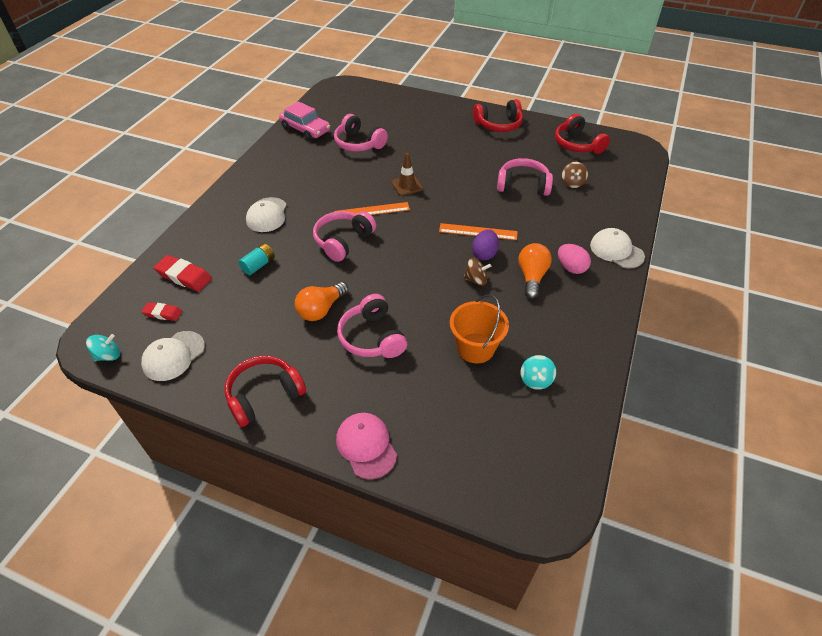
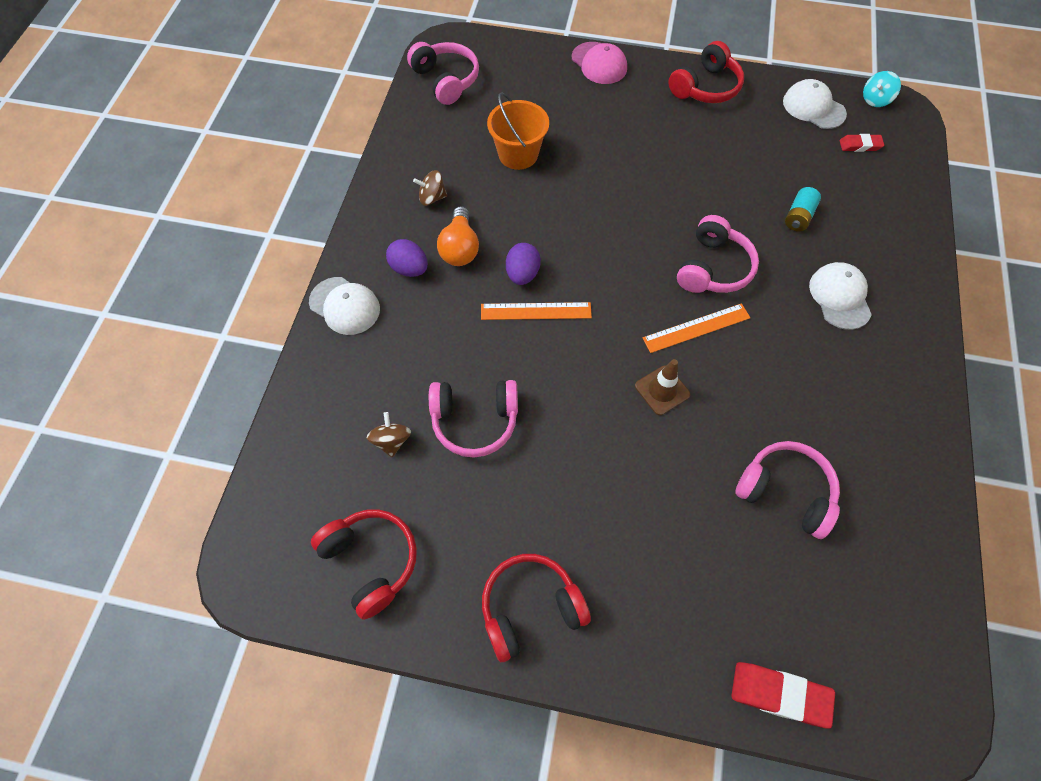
camera: 170 degrees right, 15 degrees up
white cap [141,331,205,381] -> white cap turned 75 degrees counterclockwise [783,79,847,129]
red eraser [154,255,212,292] -> red eraser moved to [731,662,835,728]
pink car [279,101,330,141] -> none
orange light bulb [295,282,348,321] -> none
pink headphones [337,294,407,358] -> pink headphones moved to [407,42,479,105]
brown spinning top [464,258,491,286] -> brown spinning top moved to [413,170,447,206]
turquoise spinning top [521,355,556,390] -> none
pink egg [558,244,591,274] -> purple egg [386,239,428,277]

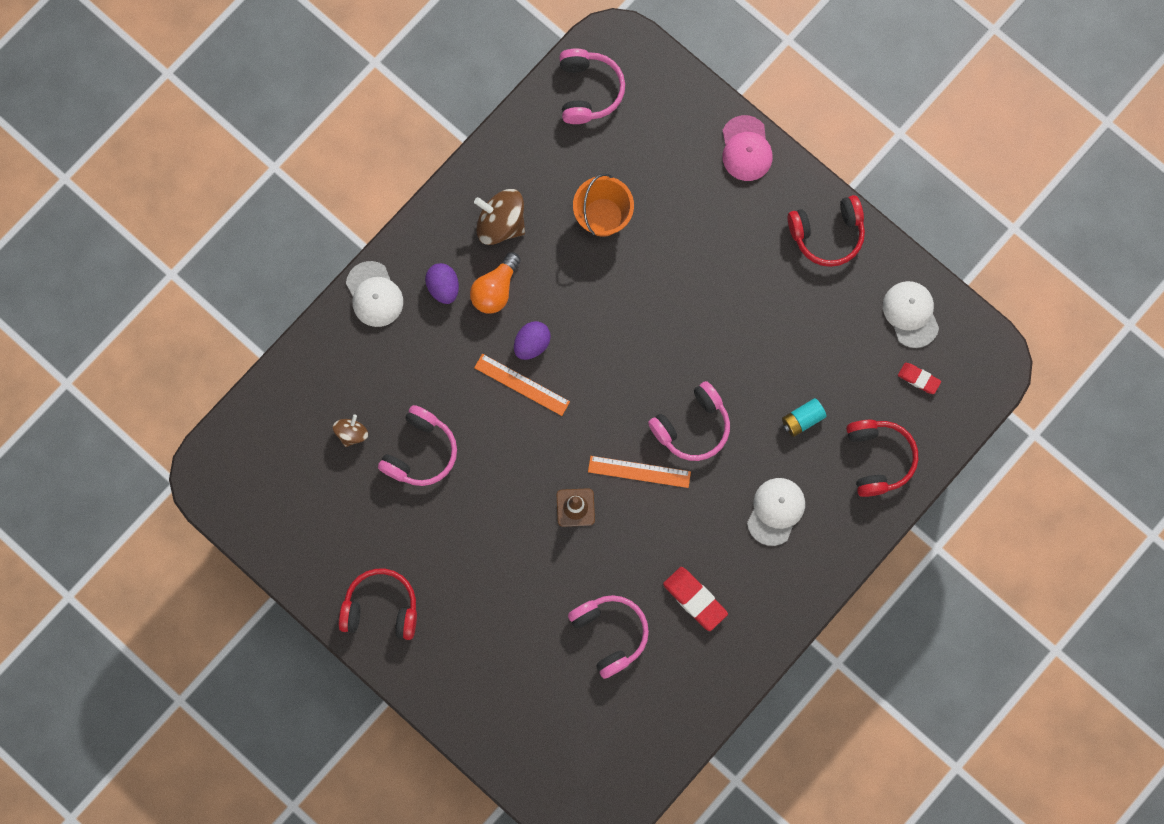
camera: 30 degrees right, 15 degrees up
red headphones [311,509,417,620] -> red headphones moved to [846,420,918,497]
brown spinning top [413,170,447,206] -> brown spinning top [474,189,525,245], size x1.76
pink headphones [429,380,518,458] -> pink headphones turned 90 degrees counterclockwise [378,405,457,486]
red eraser [731,662,835,728] -> red eraser moved to [663,567,728,631]
turquoise spinning top [863,71,901,107] -> none

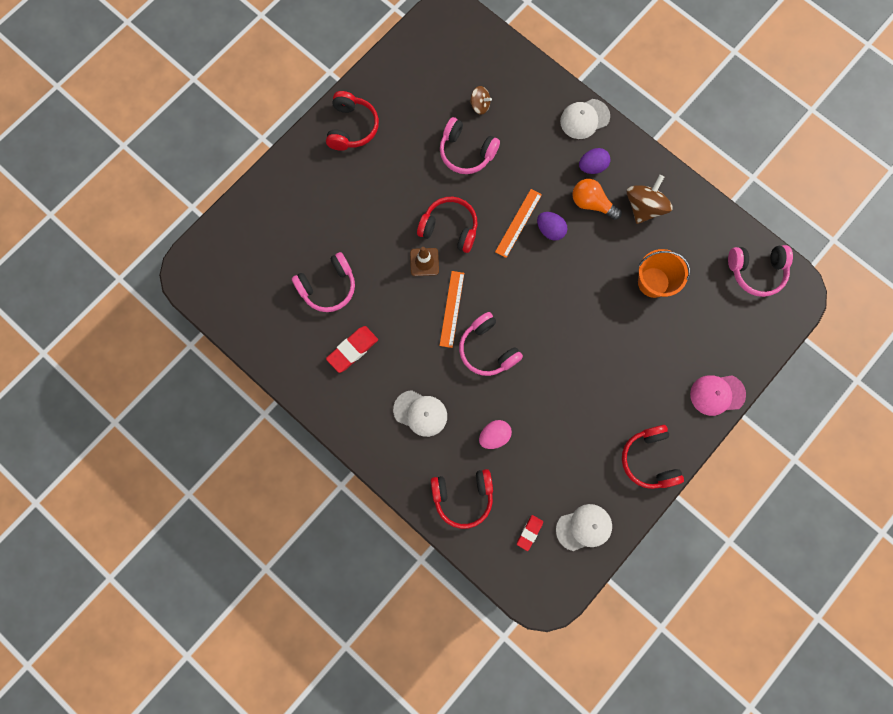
camera: 90 degrees right, 0 degrees up
turquoise battery [782,398,827,437] -> pink egg [479,420,512,449]
none -> red headphones [417,197,478,253]

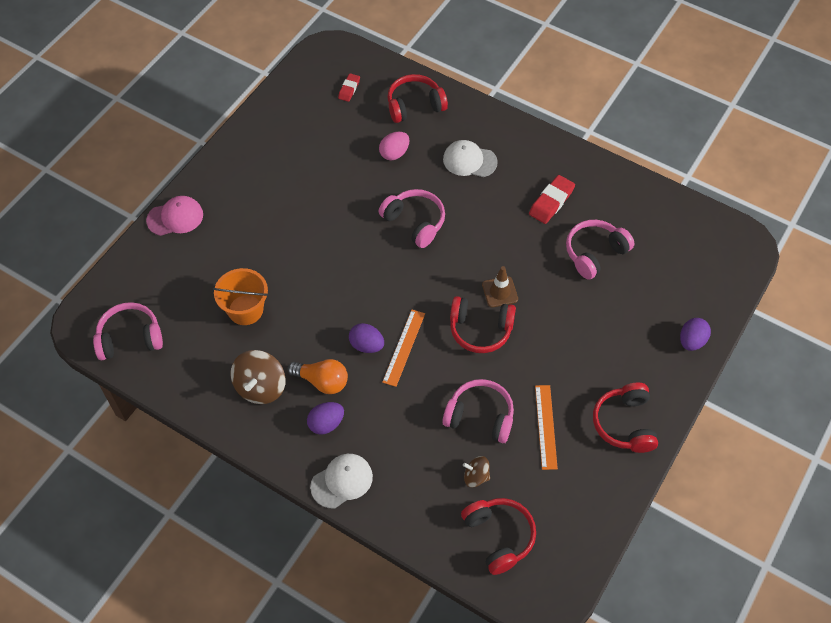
camera: 170 degrees right, 20 degrees down
orange ruler [439,271,464,348] -> orange ruler moved to [535,385,558,470]
white cap [556,504,612,551] -> none
red headphones [622,425,684,489] -> red headphones moved to [461,498,536,575]
none -> purple egg [680,318,711,351]

